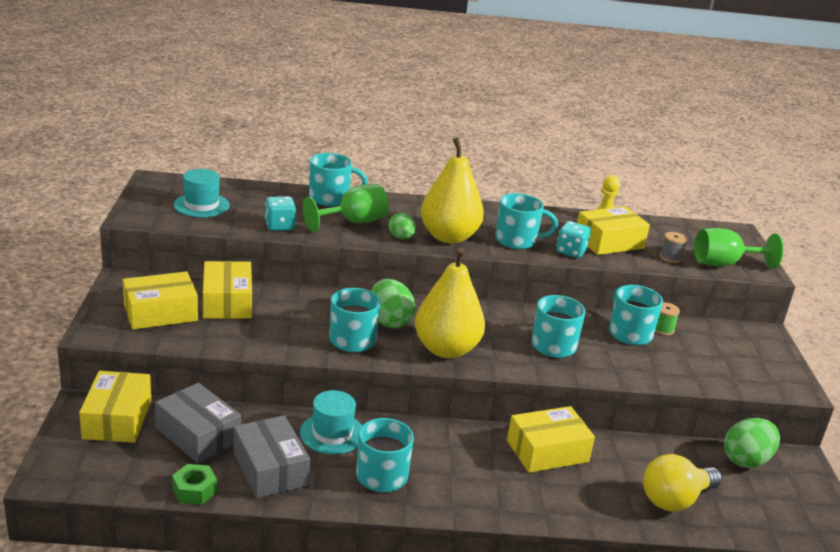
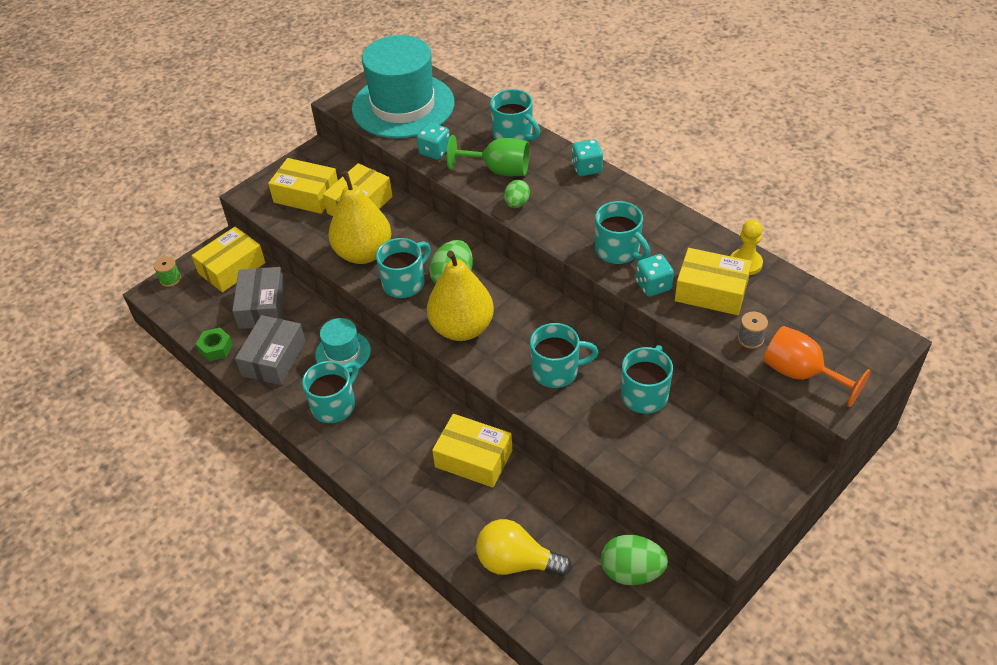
camera: 50 degrees right, 20 degrees up
turquoise hat [174,169,230,217] -> turquoise hat [352,35,454,138], size x2.05
yellow pear [421,137,484,244] -> yellow pear moved to [328,171,391,264]
green spool [655,302,680,335] -> green spool moved to [153,256,181,287]
green goblet [694,228,784,268] -> orange goblet [763,326,871,408]
none -> turquoise dice [572,139,603,176]

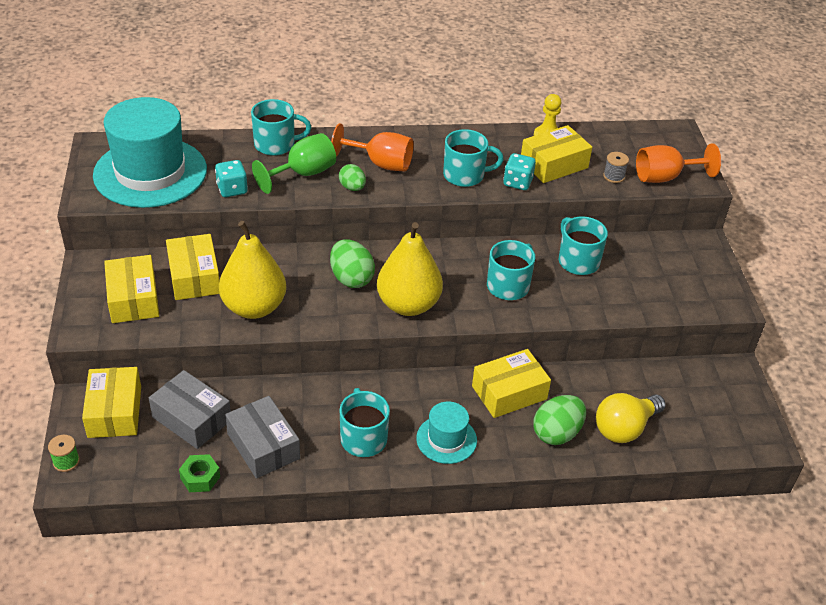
camera: 55 degrees left, 5 degrees down
yellow box [268,158,338,214] -> yellow box turned 75 degrees counterclockwise [104,255,159,323]
turquoise hat [315,318,371,373] -> turquoise hat moved to [416,402,477,464]
turquoise mug [376,238,431,298] -> none
turquoise dice [572,139,603,176] -> none
green egg [601,535,668,585] -> green egg moved to [533,395,586,445]
none -> orange goblet [331,123,414,172]

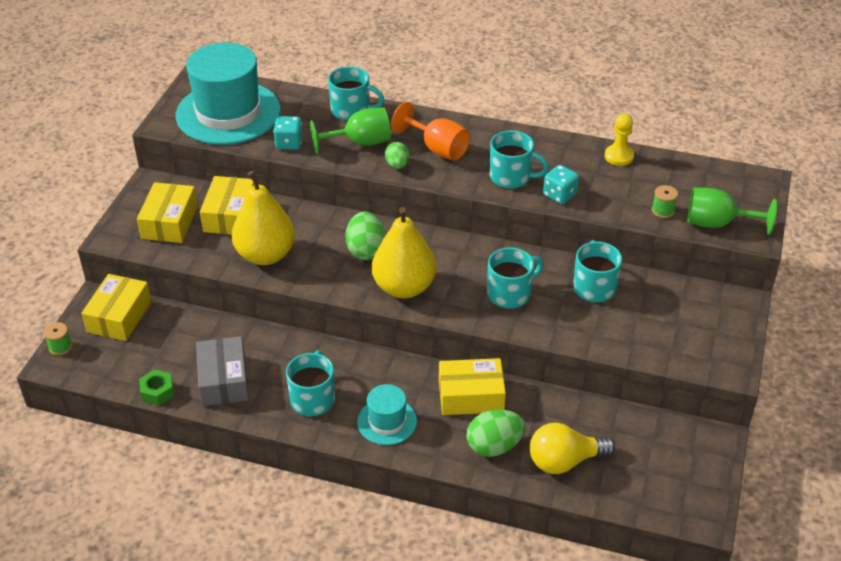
camera: 25 degrees right, 0 degrees up
grey box [149,370,231,449] -> none
yellow box [521,125,592,183] -> none
grey spool [603,152,629,183] -> green spool [652,185,678,218]
orange goblet [636,143,721,183] -> green goblet [687,188,777,235]

